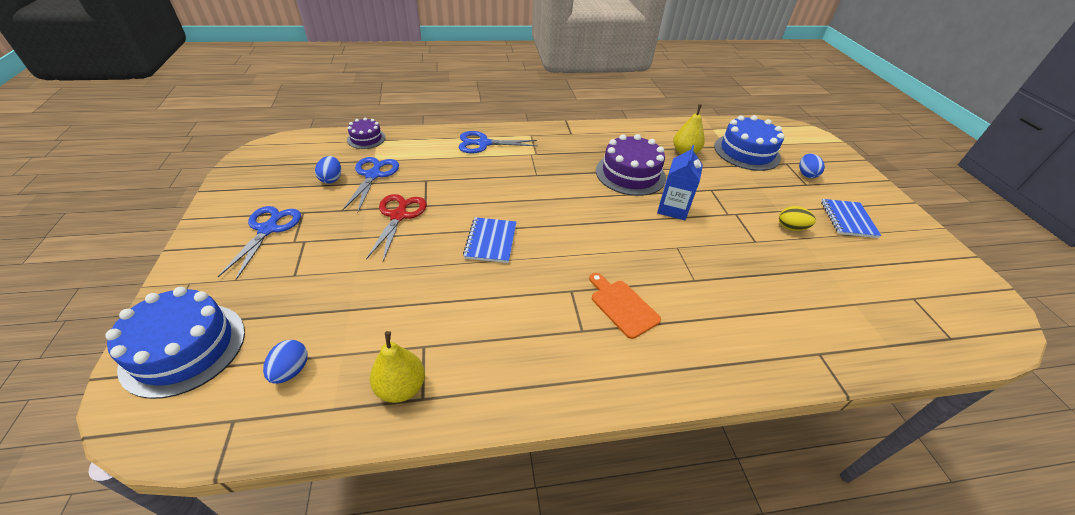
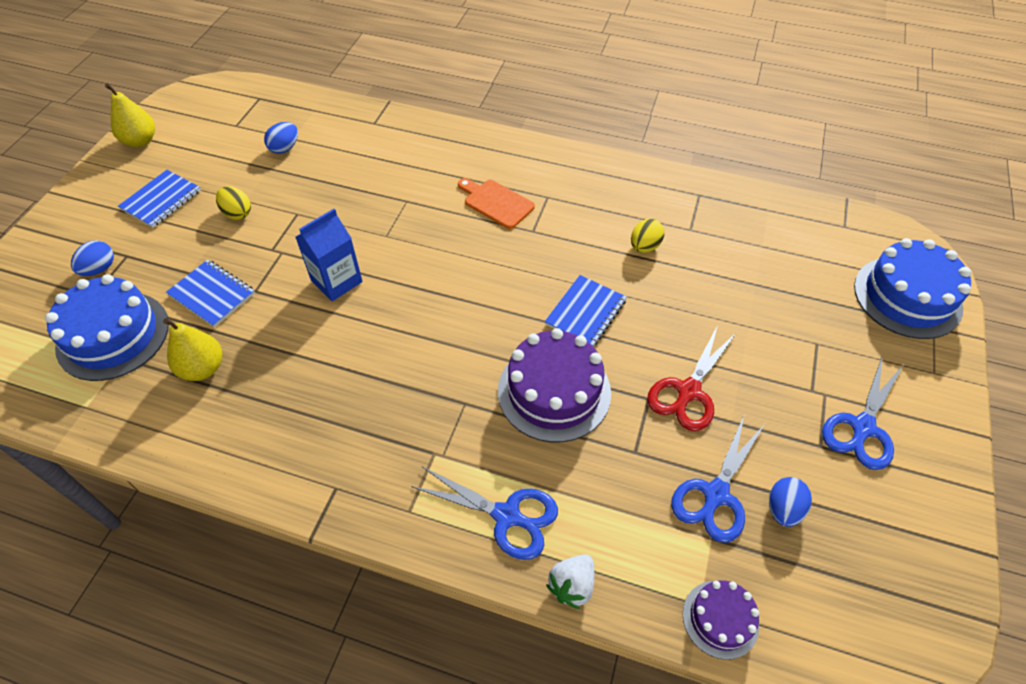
camera: 150 degrees left, 10 degrees up
blue egg [263,340,308,384] -> blue egg moved to [264,122,298,154]
yellow pear [370,331,425,403] -> yellow pear moved to [105,83,155,147]
orange cutting board [589,273,661,339] -> orange cutting board turned 135 degrees clockwise [458,178,535,229]
purple cake [596,134,666,196] -> purple cake moved to [498,328,611,442]
none -> blue notebook [166,260,255,328]
none -> white strawberry [546,554,595,609]
none -> yellow egg [631,219,664,253]

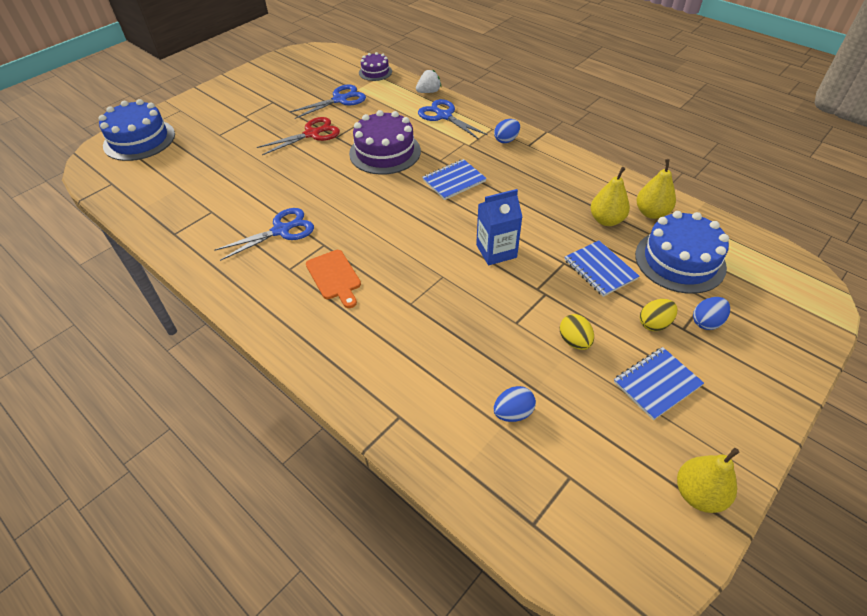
camera: 155 degrees left, 5 degrees down
blue notebook [545,275,627,346] -> blue notebook moved to [422,159,487,200]
yellow egg [631,219,664,253] -> yellow egg moved to [640,299,677,331]
blue egg [769,477,812,527] -> blue egg moved to [494,119,520,143]
blue scissors [822,355,903,470] -> blue scissors moved to [214,208,314,261]
none -> yellow pear [637,159,676,219]

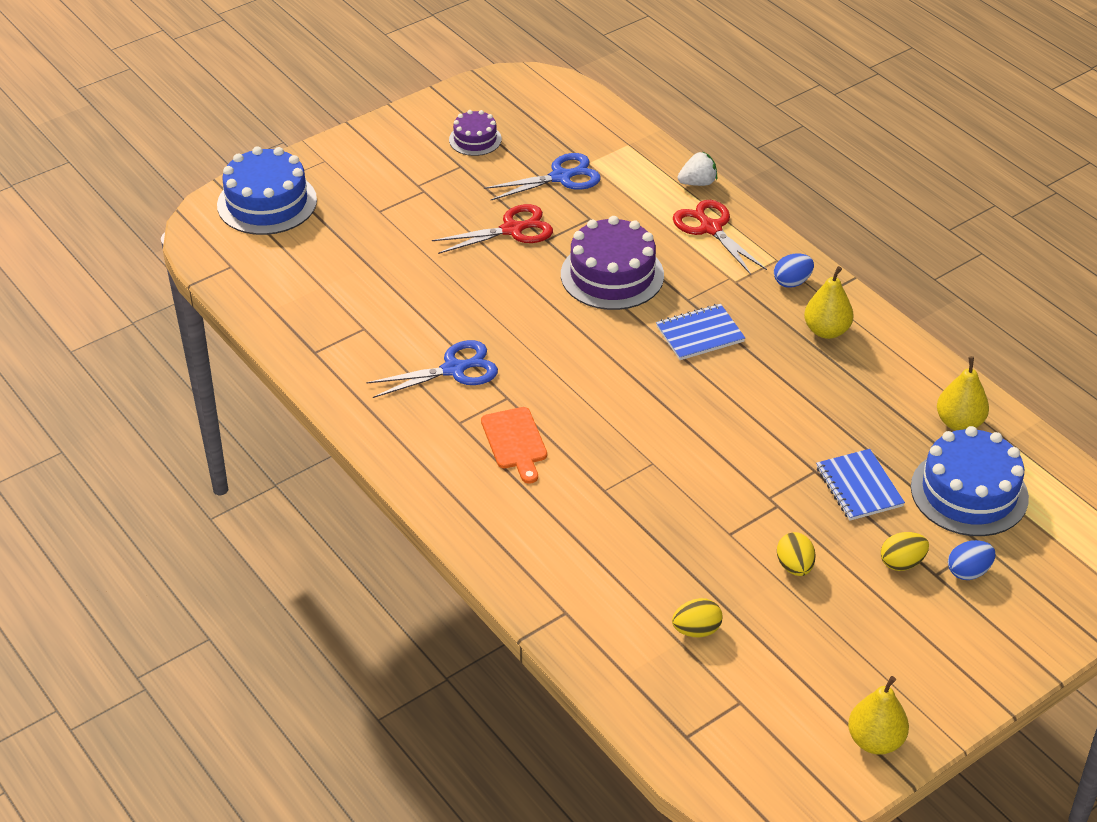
camera: 10 degrees right, 5 degrees down
purple cake [359,52,392,81] -> purple cake moved to [449,110,502,156]
blue scissors [418,99,488,140] -> red scissors [673,200,767,275]
blue carton [476,189,522,265] -> none
blue egg [494,386,536,422] -> yellow egg [672,598,723,637]
yellow pear [590,167,630,226] -> yellow pear moved to [804,266,854,339]
blue notebook [614,347,704,420] -> none

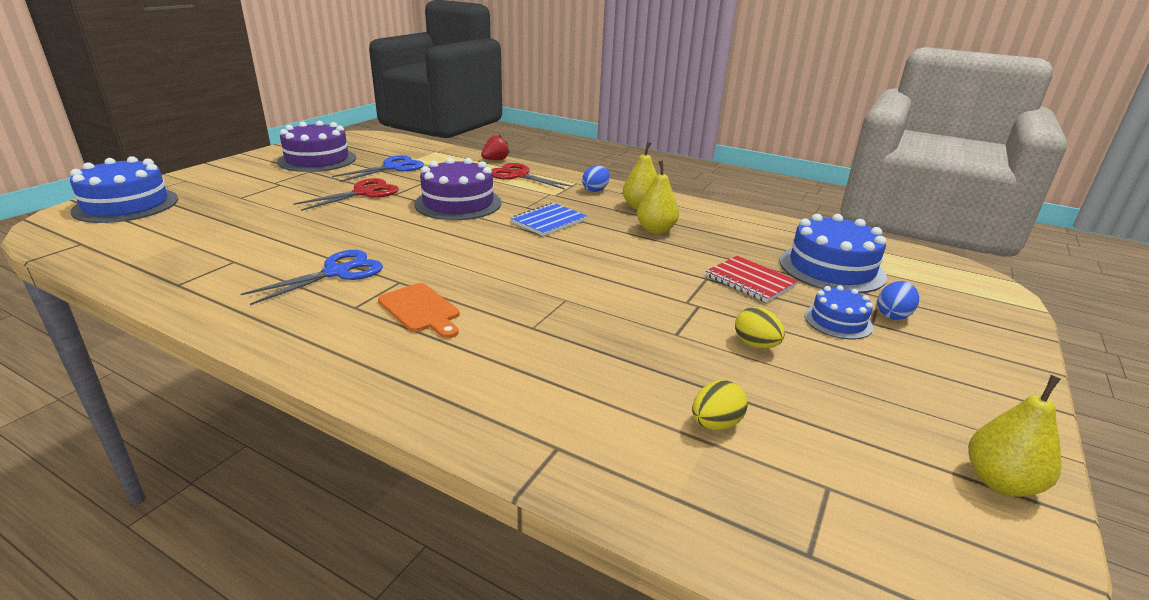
camera: 25 degrees left, 15 degrees down
purple cake [449,110,502,156] -> purple cake [277,121,356,172], size x1.82
white strawberry [678,151,717,186] -> red strawberry [481,135,510,160]
blue notebook [816,449,905,521] -> red notebook [706,256,798,302]
yellow egg [881,532,929,571] -> blue cake [805,285,873,339]
yellow pear [937,356,989,431] -> yellow pear moved to [637,161,679,234]

